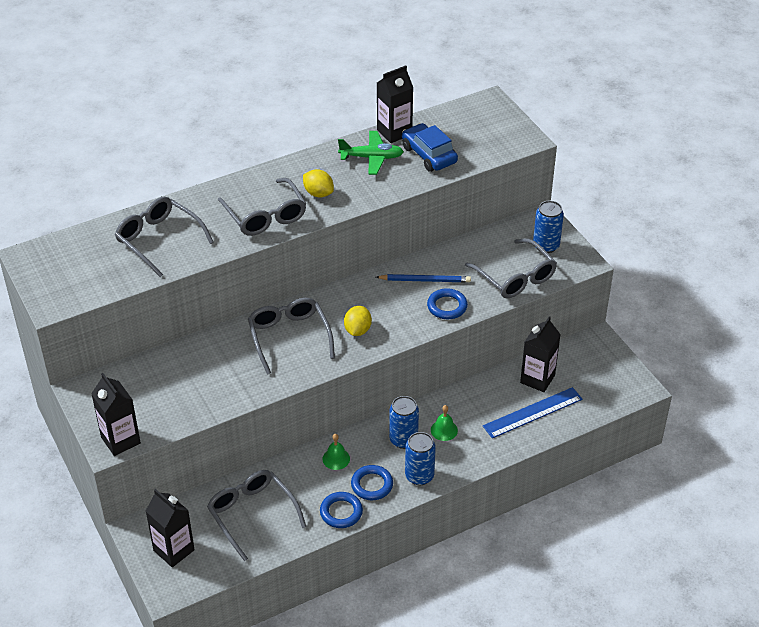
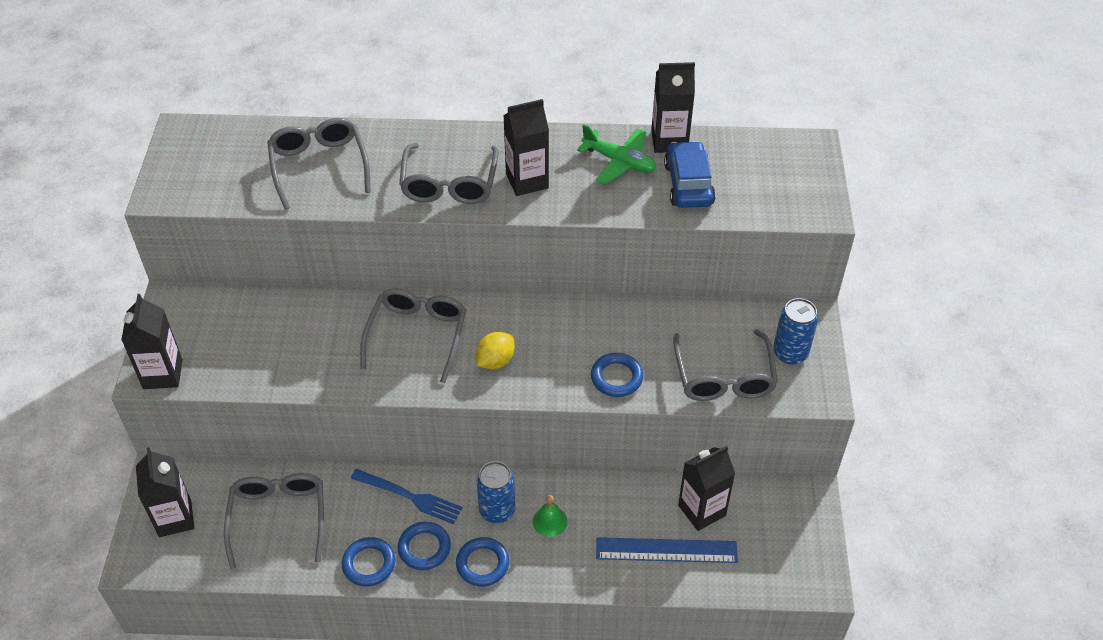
camera: 30 degrees right, 5 degrees up
yellow lemon [303,169,334,197] -> black carton [503,99,549,196]
green bell [322,434,350,470] -> blue fork [351,469,463,524]
blue pencil [376,274,471,282] -> none
blue can [405,432,436,485] -> blue ring [456,537,509,587]

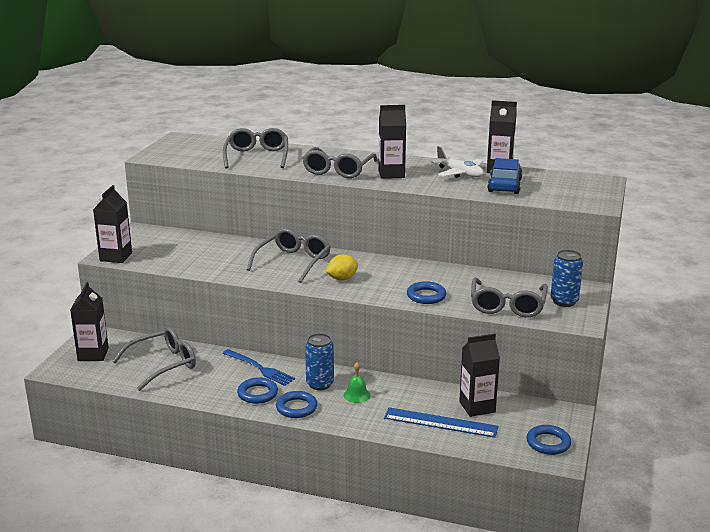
camera: 15 degrees right, 25 degrees down
grey glasses [224,473,324,569] -> grey glasses turned 45 degrees clockwise [112,327,196,391]
blue ring [342,537,395,587] -> blue ring moved to [527,425,571,455]
green plane [577,124,657,185] -> white plane [431,146,484,178]

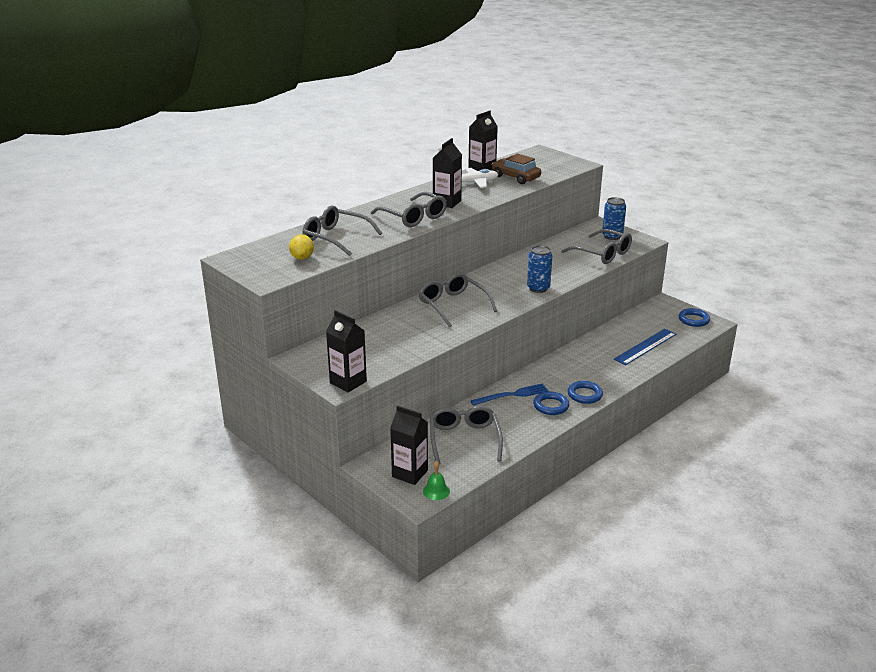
camera: 60 degrees left, 5 degrees up
blue can [305,333,334,390] -> blue can moved to [527,245,553,293]
yellow lemon [326,254,358,280] -> yellow lemon moved to [289,234,314,260]
green bell [343,362,370,403] -> green bell moved to [423,461,450,500]
blue ring [407,281,446,304] -> none
black carton [459,334,500,417] -> none
blue car [487,158,523,194] -> brown car [492,154,541,184]

